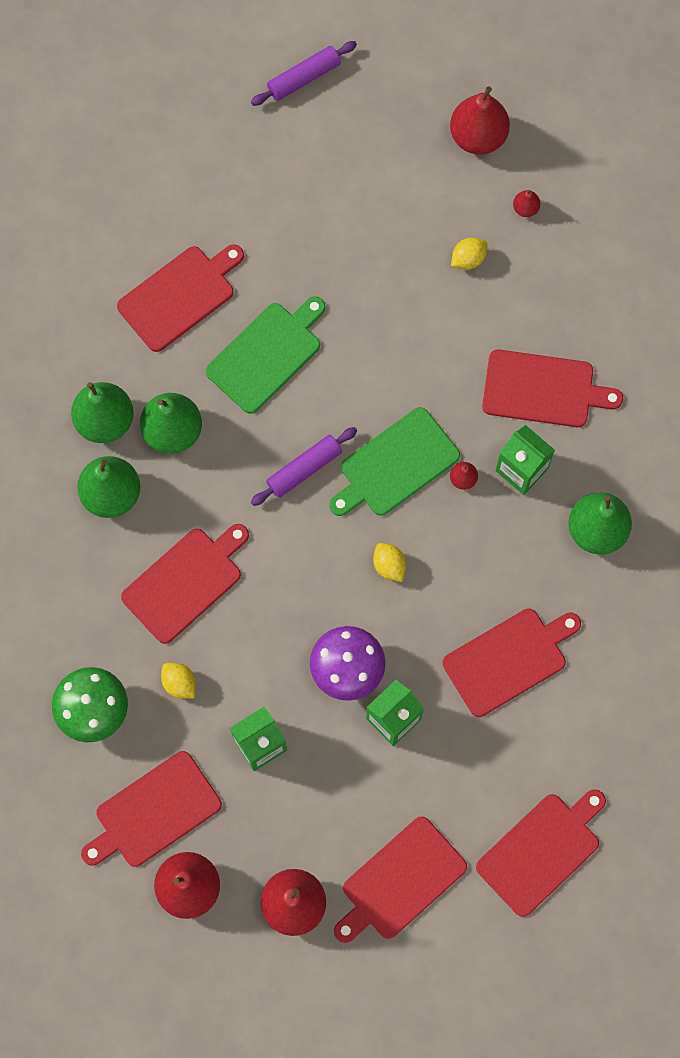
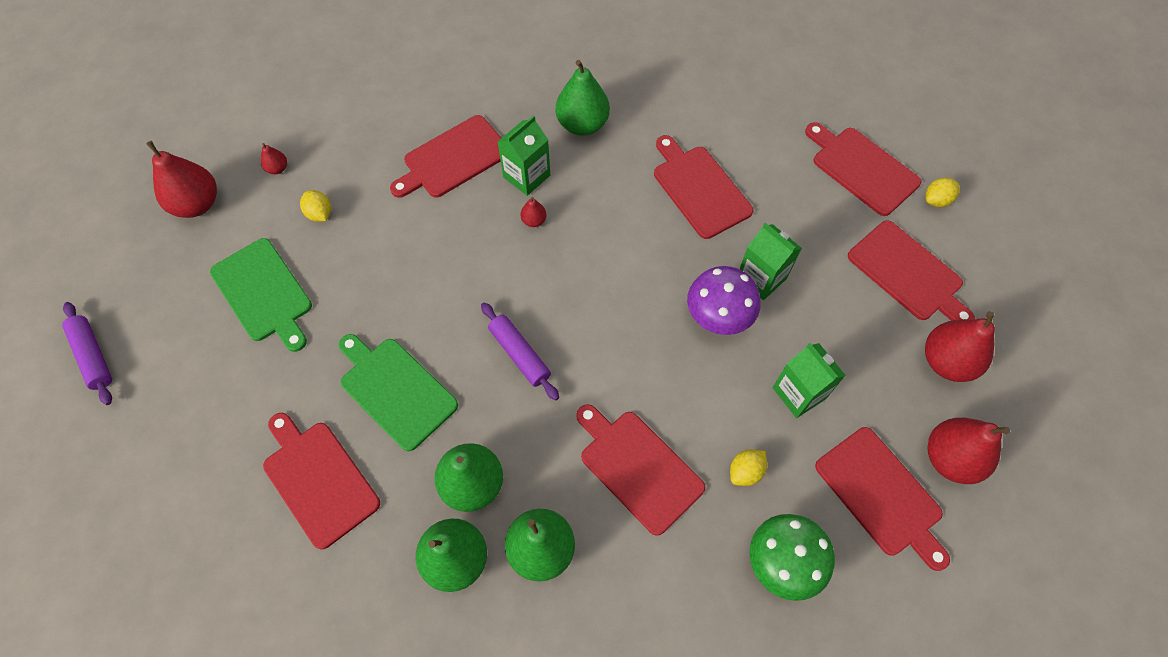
camera: 90 degrees left, 10 degrees down
green cutting board [329,407,460,516] -> green cutting board moved to [210,238,312,352]
yellow lemon [373,543,406,582] -> yellow lemon moved to [925,178,960,207]
red cutting board [482,349,623,427] -> red cutting board turned 135 degrees counterclockwise [390,115,501,198]

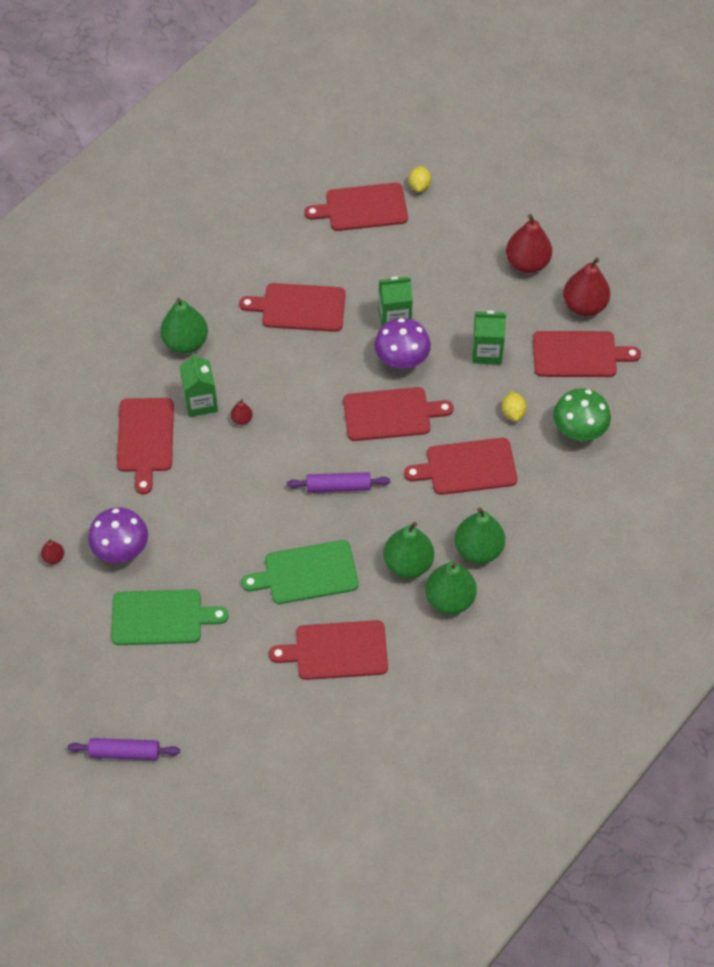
camera: 55 degrees left, 5 degrees down
red pear [146,141,217,218] -> none
yellow lemon [300,190,331,222] -> purple mushroom [88,507,148,563]
red cutting board [848,220,975,321] -> red cutting board moved to [343,387,454,441]

